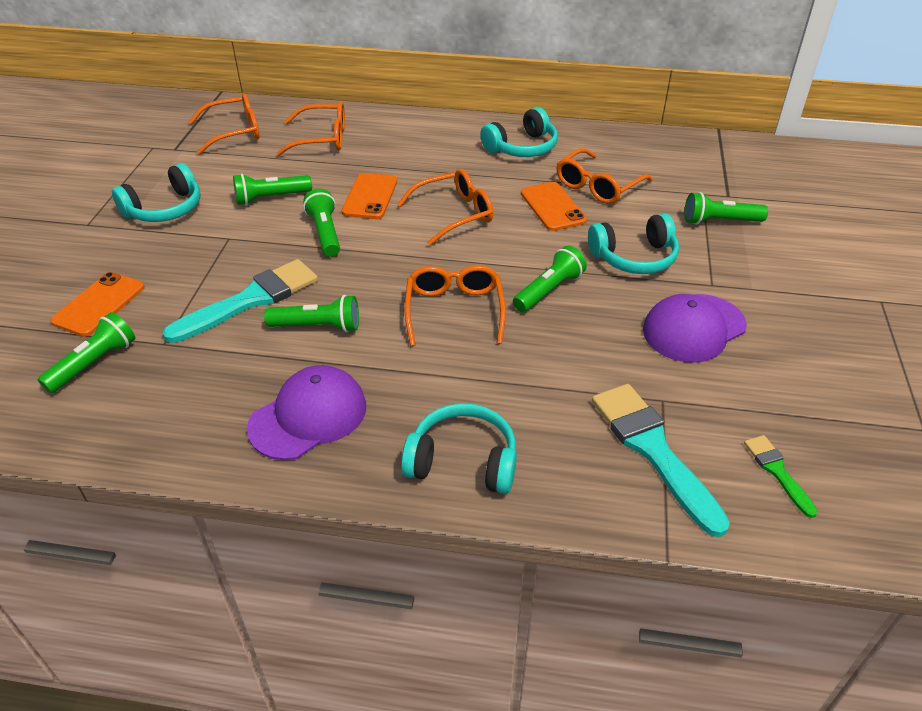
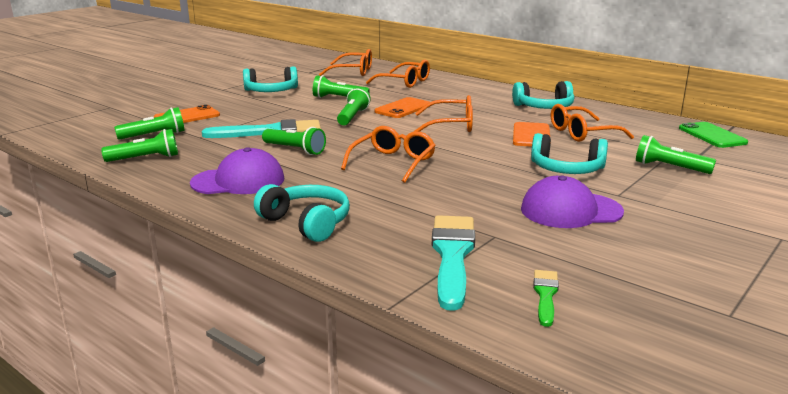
camera: 30 degrees right, 20 degrees down
green flashlight [513,246,587,312] -> green flashlight moved to [101,129,178,162]
none -> green phone [679,122,748,148]

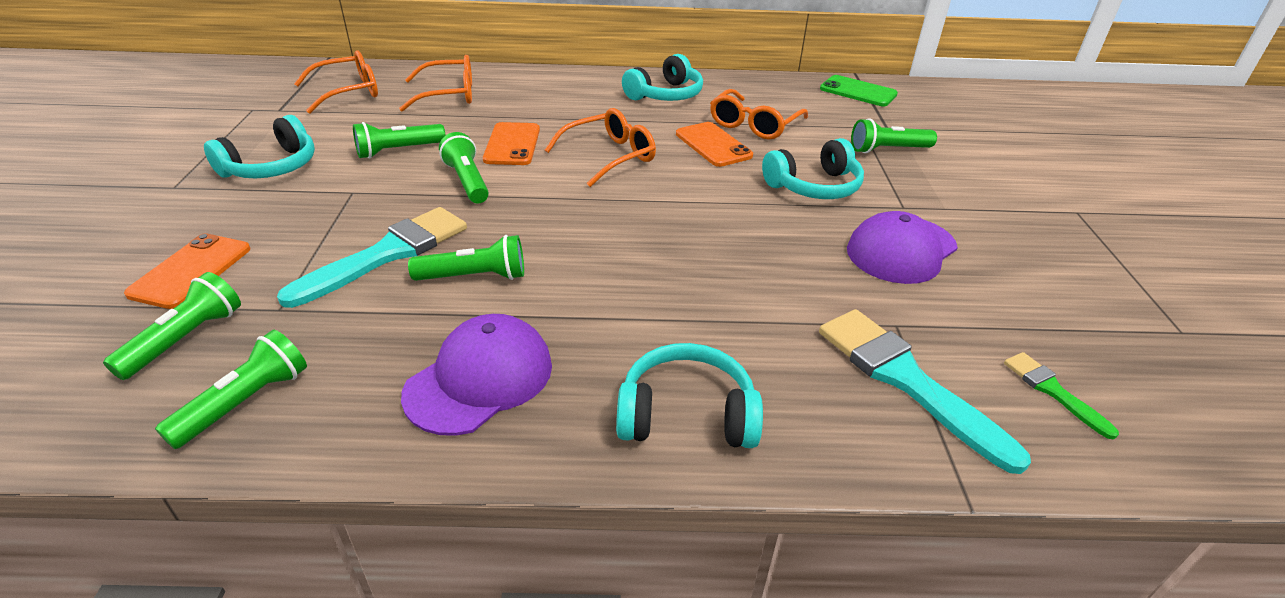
camera: 40 degrees left, 15 degrees up
orange glasses [341,126,436,183] -> none

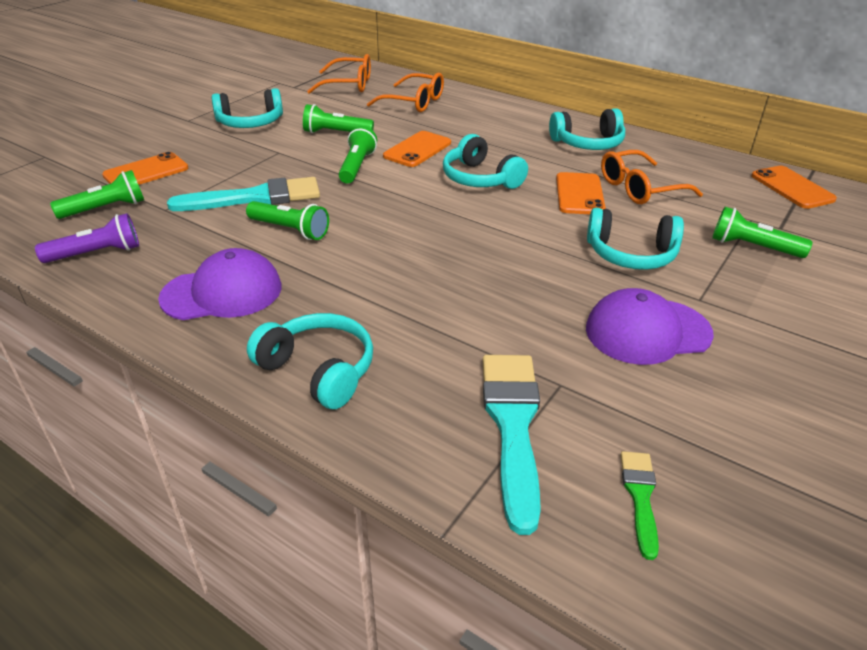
camera: 35 degrees right, 0 degrees up
green flashlight [155,330,307,449] -> purple flashlight [35,213,139,263]
orange glasses [545,108,656,187] -> turquoise headphones [443,134,528,189]
green phone [820,75,898,106] -> orange phone [751,166,837,209]

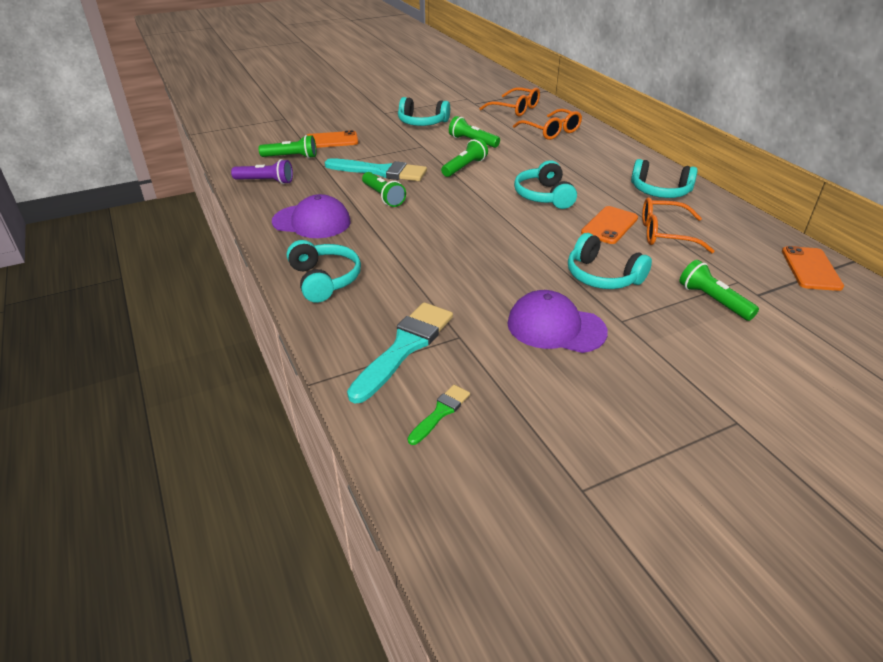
camera: 30 degrees right, 0 degrees up
orange phone [383,131,451,167] -> none

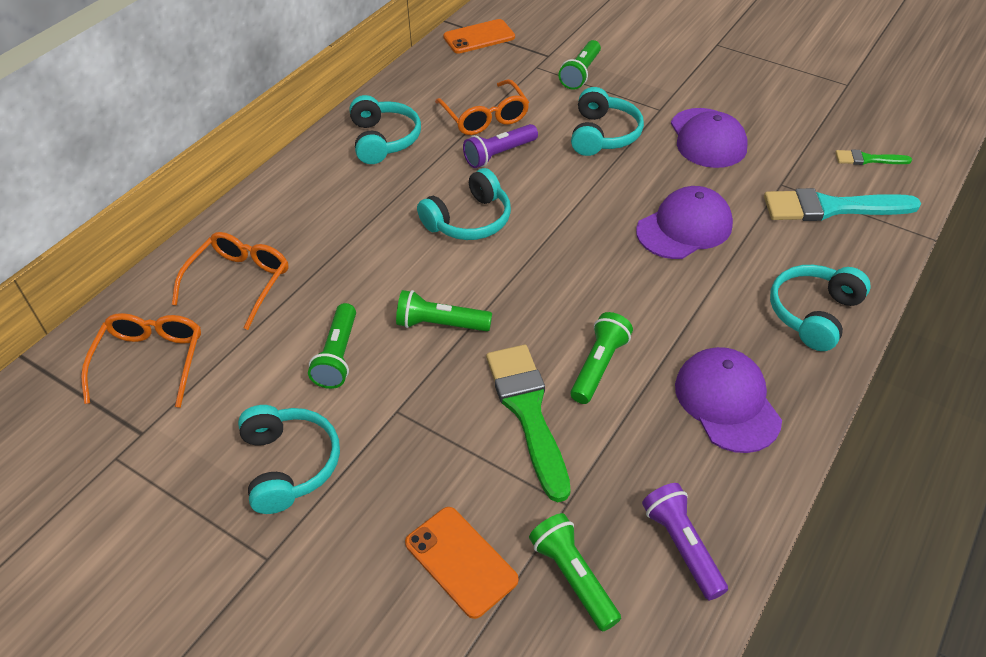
camera: 120 degrees left, 10 degrees up
turquoise brush [324,158,427,181] -> green brush [486,345,571,502]
orange phone [581,206,638,244] -> purple flashlight [463,124,538,168]
none -> purple cap [636,186,733,259]

